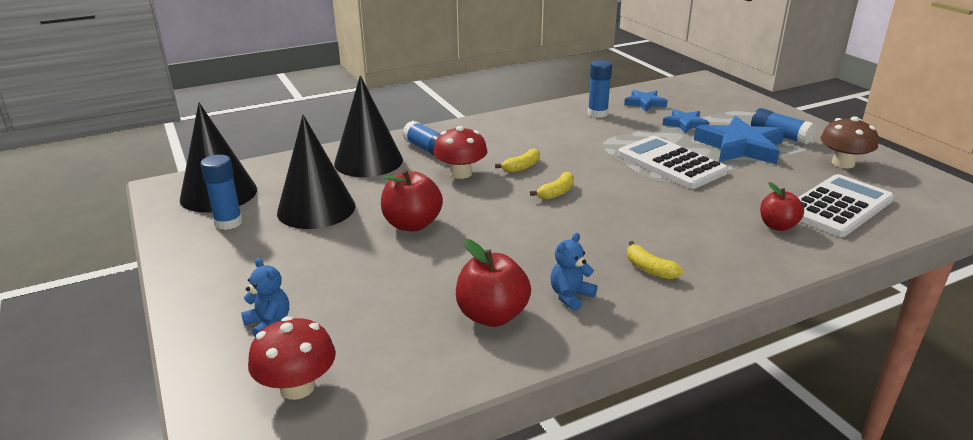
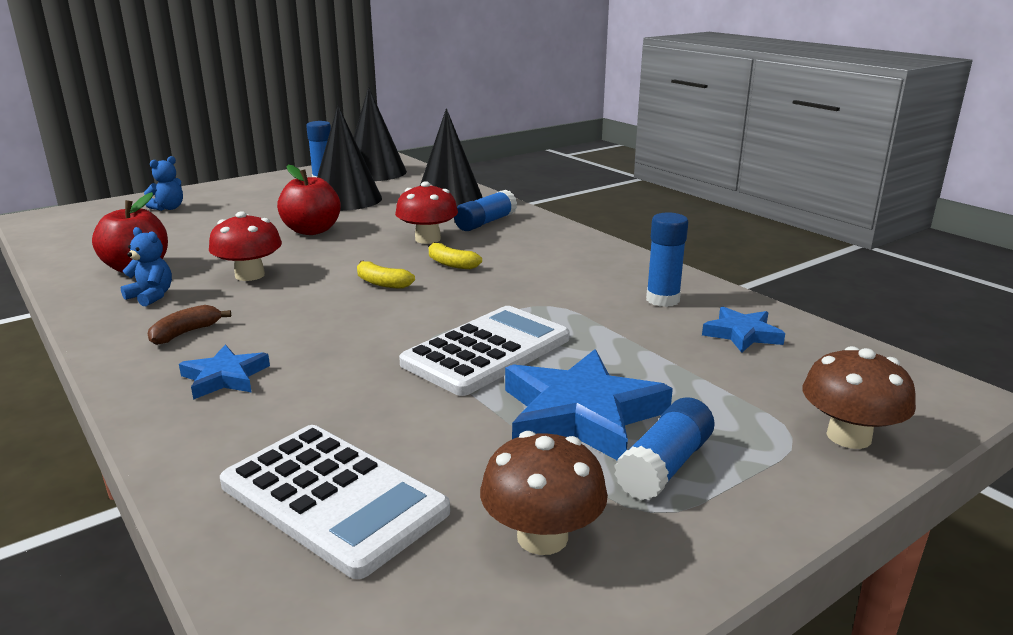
camera: 80 degrees right, 5 degrees down
red mushroom [248,316,336,400] -> red mushroom moved to [209,211,282,281]
yellow banana [627,241,684,279] -> brown banana [148,305,231,345]
blue star [662,109,710,133] -> blue star moved to [179,345,270,400]
red apple [760,182,804,231] -> none
none -> brown mushroom [803,346,916,449]

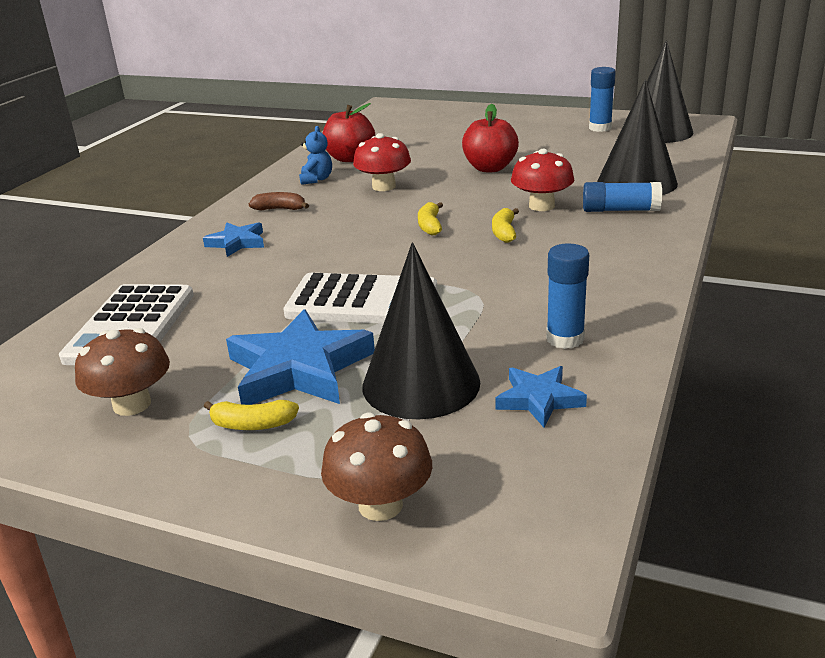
camera: 60 degrees right, 5 degrees up
blue teddy bear [144,156,183,211] -> none
black cone [317,106,382,211] -> black cone moved to [362,242,480,419]
blue glue stick [614,397,714,501] -> yellow banana [204,400,299,430]

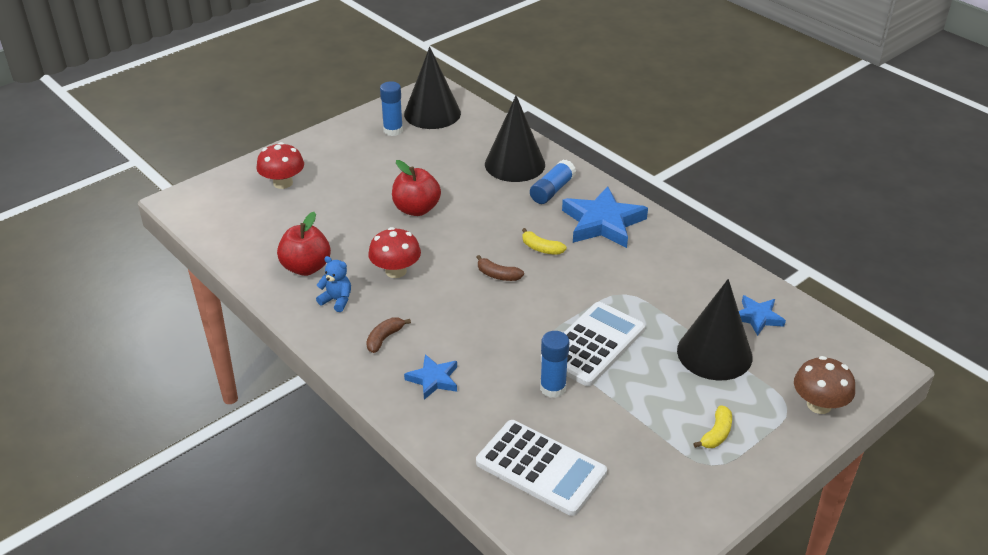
camera: 65 degrees left, 10 degrees up
brown mushroom [75,328,170,416] -> none
blue star [226,309,375,405] -> blue star moved to [562,186,648,248]
yellow banana [418,202,443,235] -> brown banana [476,255,524,281]
red mushroom [511,149,574,211] -> red mushroom moved to [257,142,304,189]
blue glue stick [546,244,589,349] -> blue glue stick moved to [540,331,569,398]

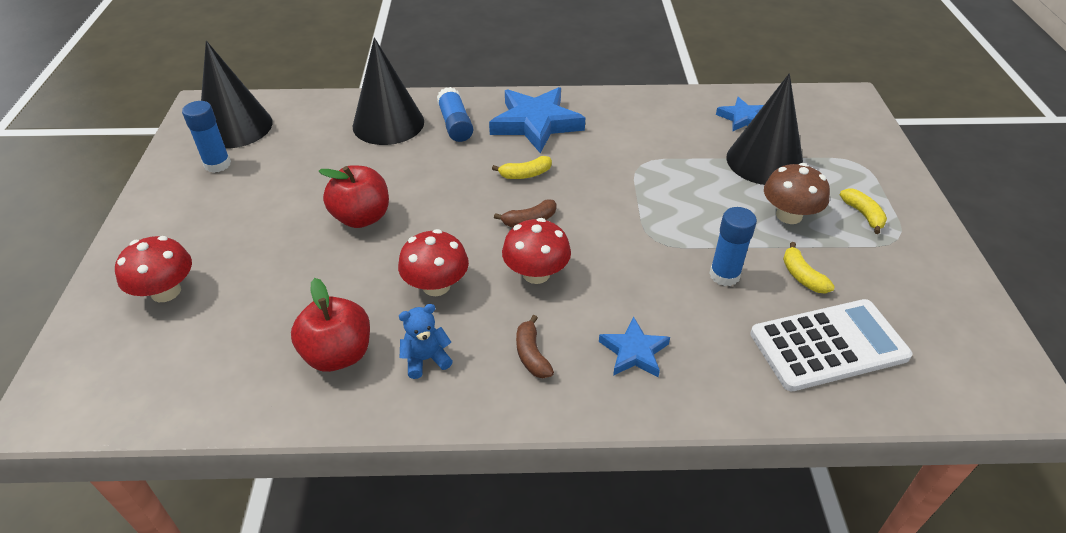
camera: 50 degrees left, 5 degrees up
white calculator [541,302,645,386] -> none
brown mushroom [794,356,855,414] -> brown mushroom moved to [764,163,830,224]
none -> red mushroom [502,218,571,284]
none -> yellow banana [783,242,835,294]

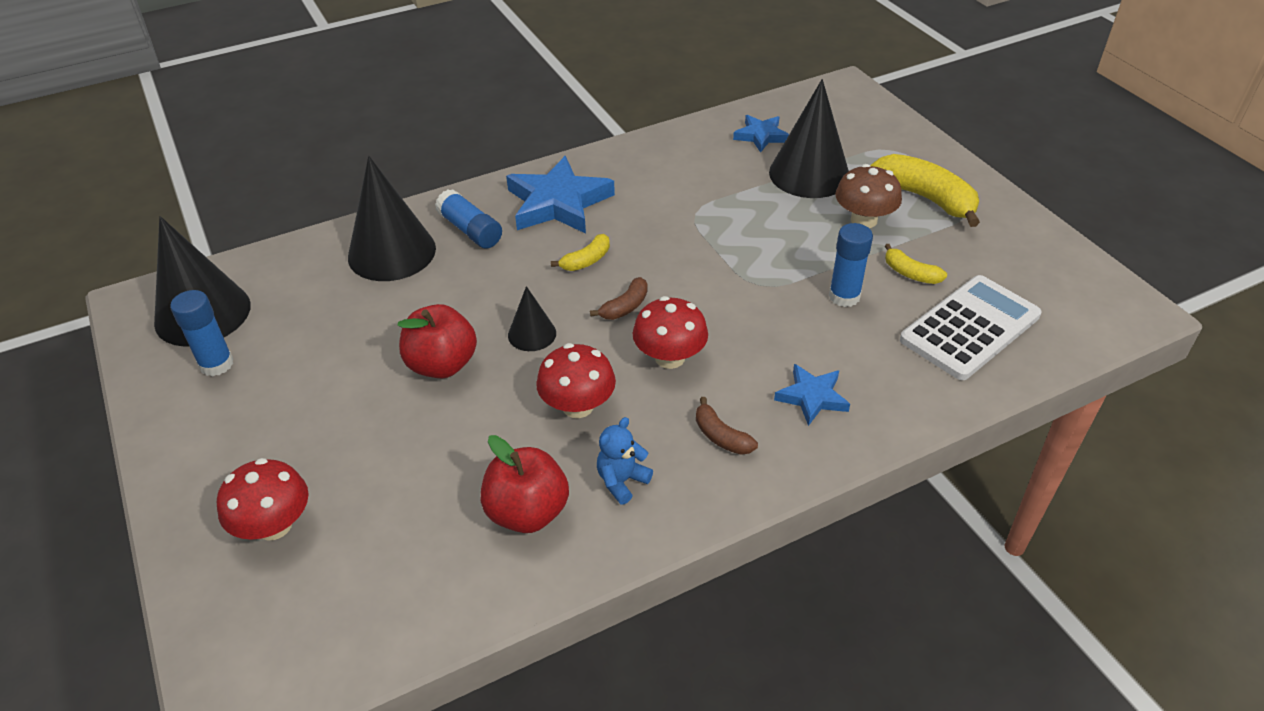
camera: 25 degrees left, 0 degrees up
yellow banana [840,189,887,234] -> yellow banana [870,154,980,227], size x1.95
none -> black cone [508,286,556,351]

